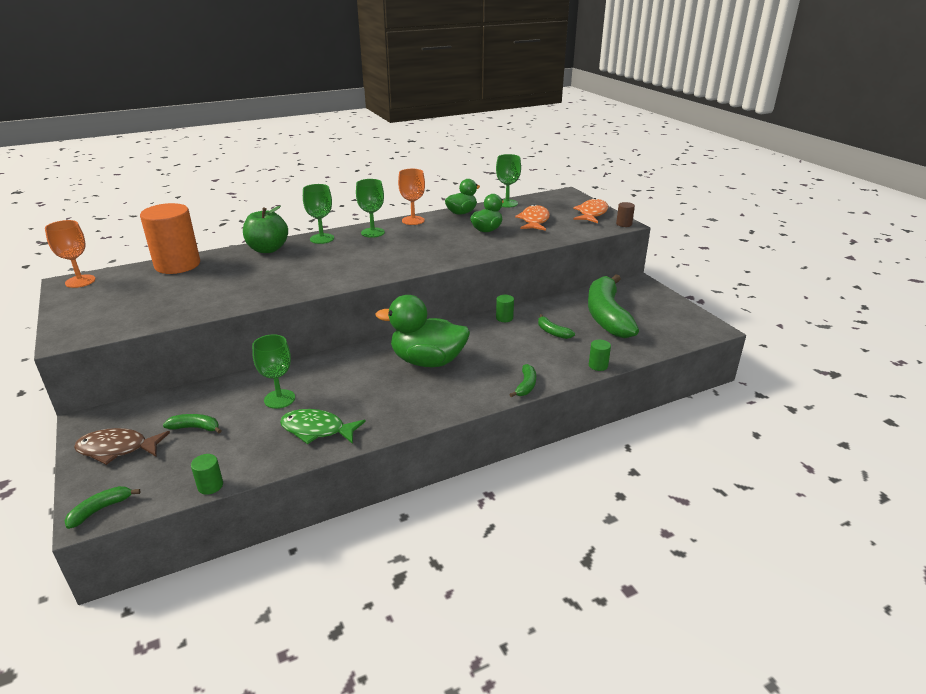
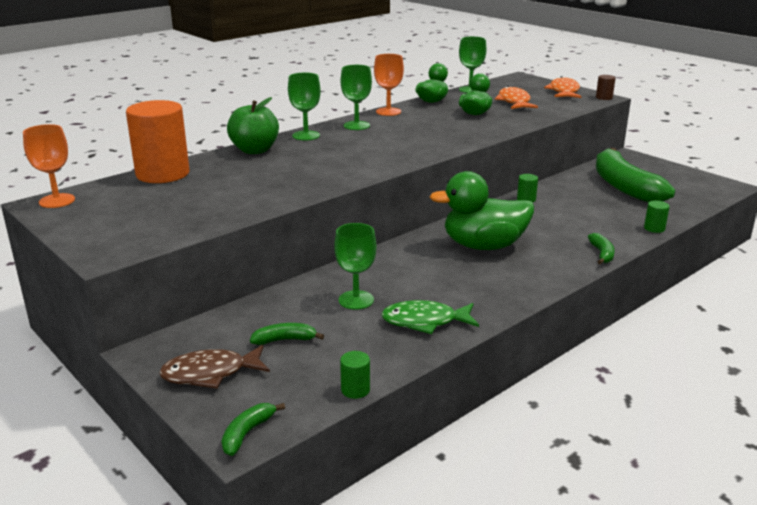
camera: 15 degrees left, 5 degrees down
green banana [538,314,575,339] -> none

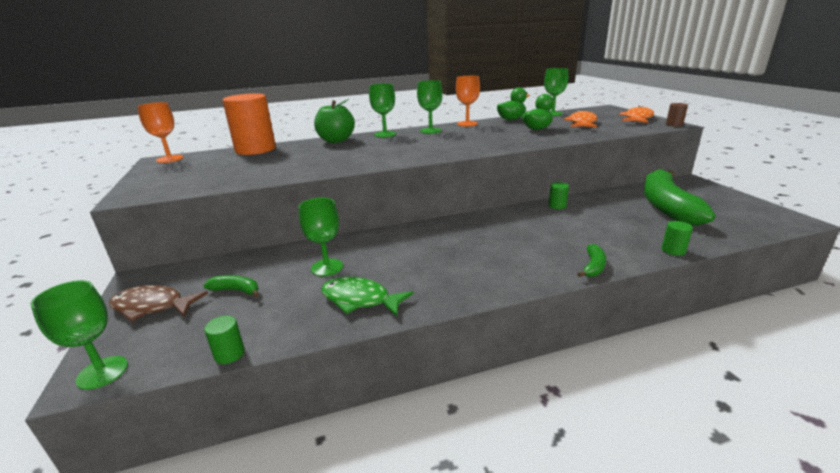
camera: 25 degrees right, 0 degrees up
green banana [222,403,285,456] -> green goblet [30,280,128,390]
green duck [430,171,534,250] -> none

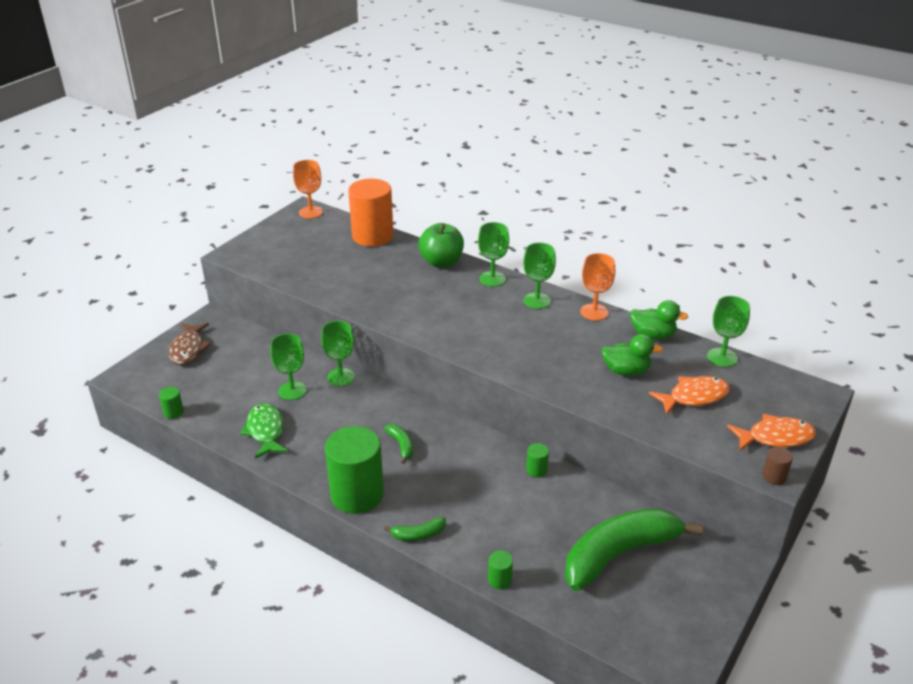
camera: 50 degrees right, 10 degrees up
green goblet [30,280,128,390] -> green goblet moved to [321,321,355,386]
brown fish [109,285,208,322] -> brown fish turned 150 degrees counterclockwise [168,323,211,365]
green banana [203,275,259,297] -> green banana moved to [385,424,413,464]
none -> green cylinder [325,426,384,514]

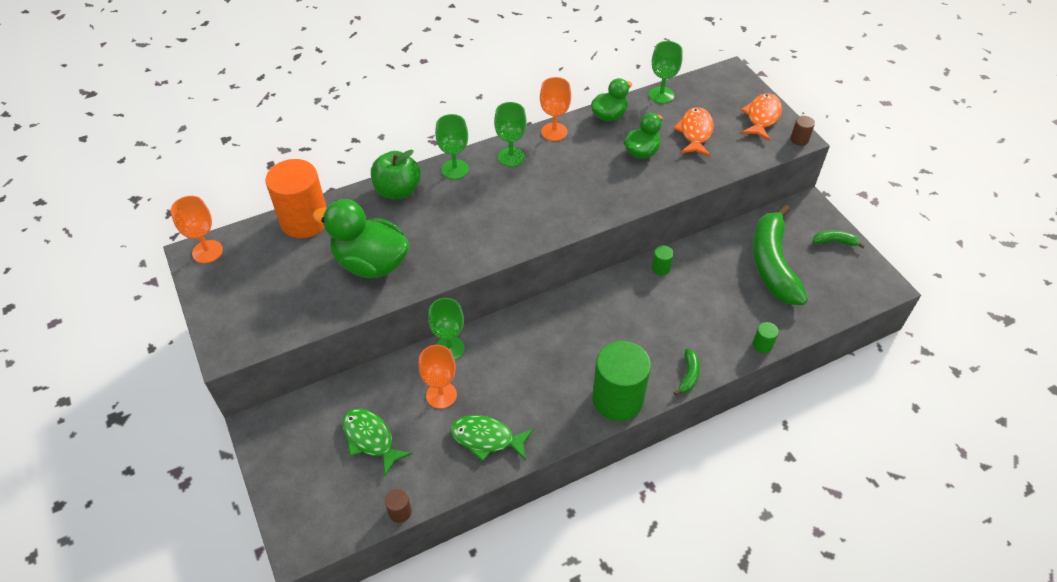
camera: 60 degrees left, 15 degrees up
green cylinder [159,387,184,419] -> brown cylinder [385,489,412,523]
brown fish [168,323,211,365] -> none
green goblet [270,334,307,400] -> orange goblet [418,345,457,409]
green banana [385,424,413,464] -> green banana moved to [813,230,865,248]
none -> green duck [312,199,410,278]
none -> green fish [342,408,413,476]

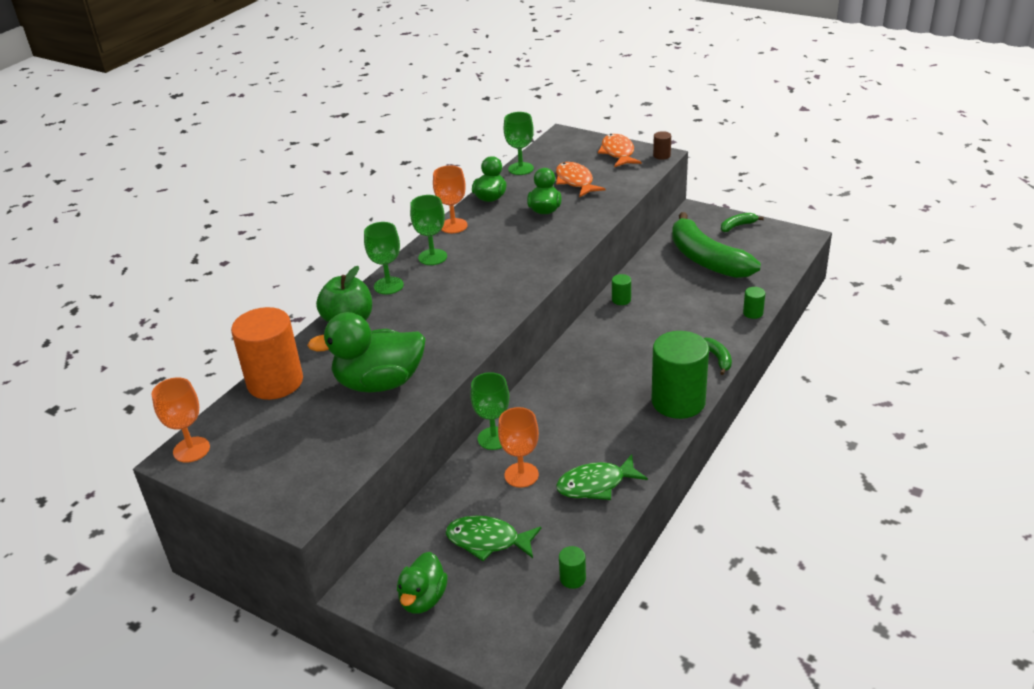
camera: 30 degrees left, 15 degrees down
brown cylinder [385,489,412,523] -> green cylinder [559,546,586,589]
none -> green duck [397,552,448,614]

